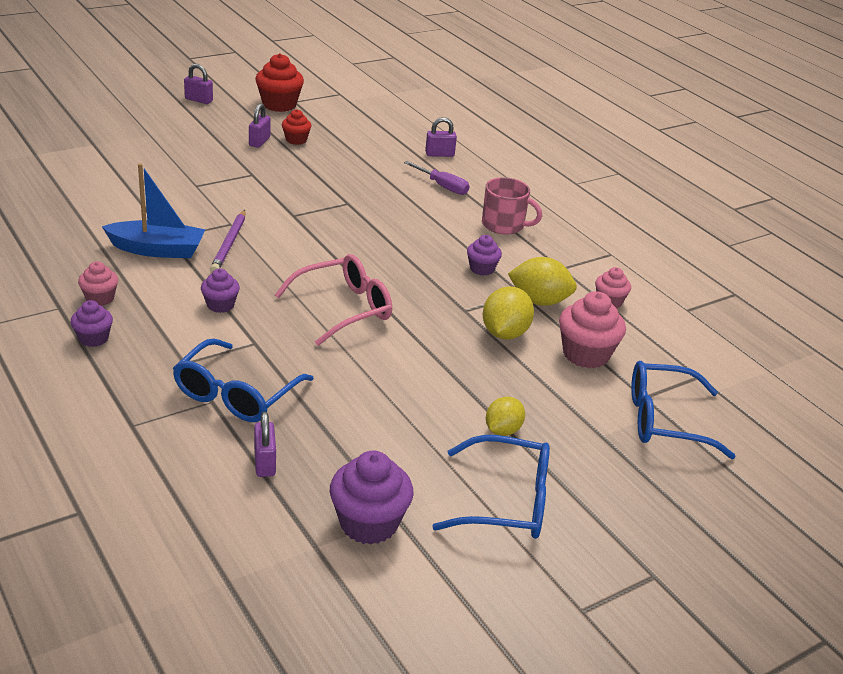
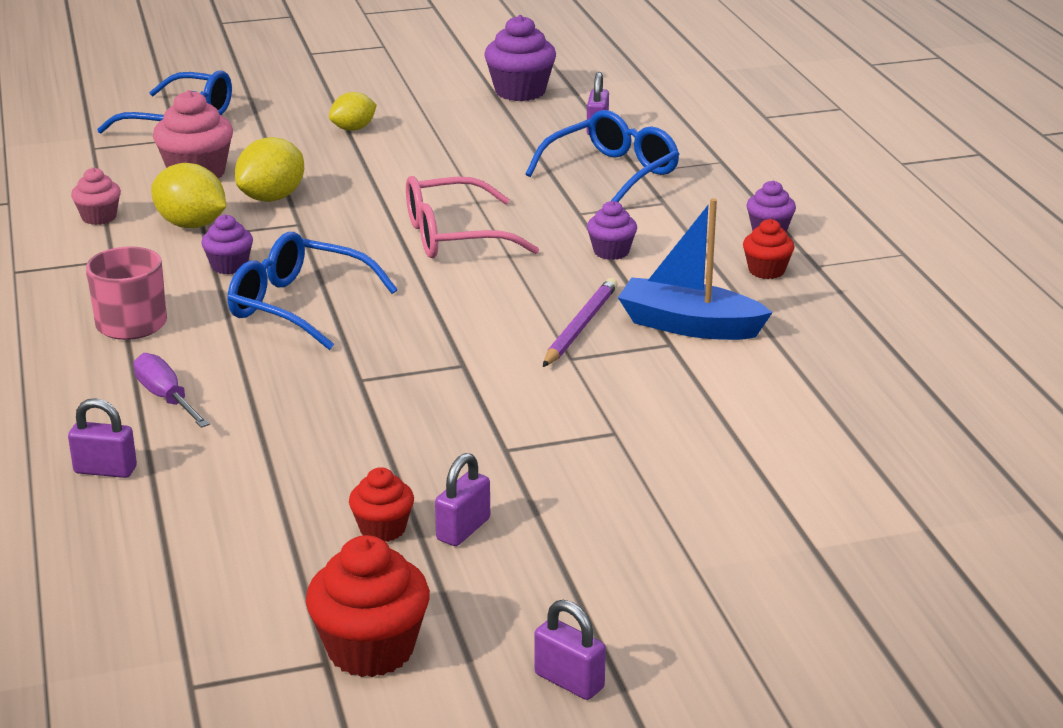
camera: 160 degrees left, 5 degrees down
pink cupcake [78,261,118,306] -> red cupcake [743,219,795,279]
blue glasses [432,435,550,539] -> blue glasses moved to [228,232,398,350]

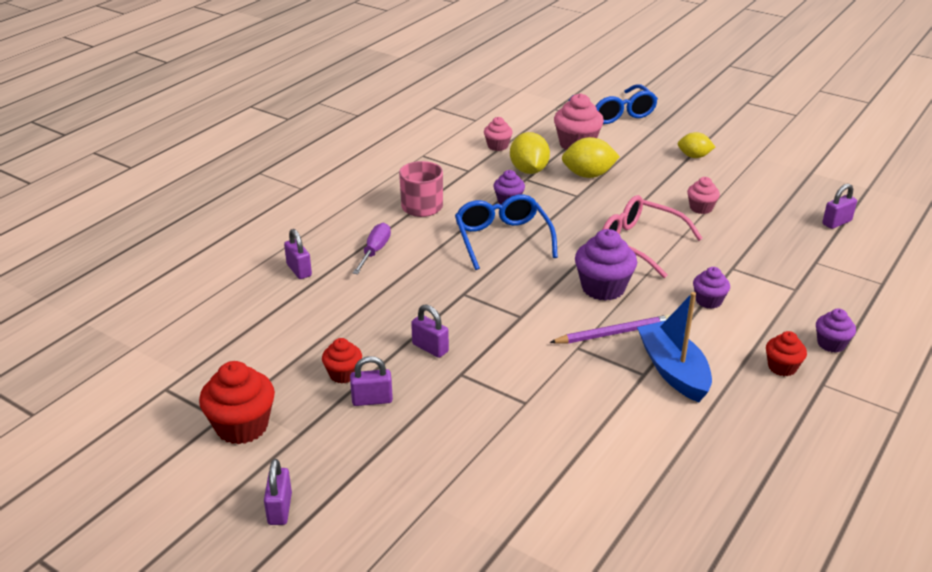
camera: 50 degrees right, 5 degrees up
purple cupcake [484,15,556,101] -> purple cupcake moved to [575,229,637,301]
blue glasses [525,110,679,202] -> none
none -> purple padlock [411,304,449,358]
none -> pink cupcake [687,177,720,214]

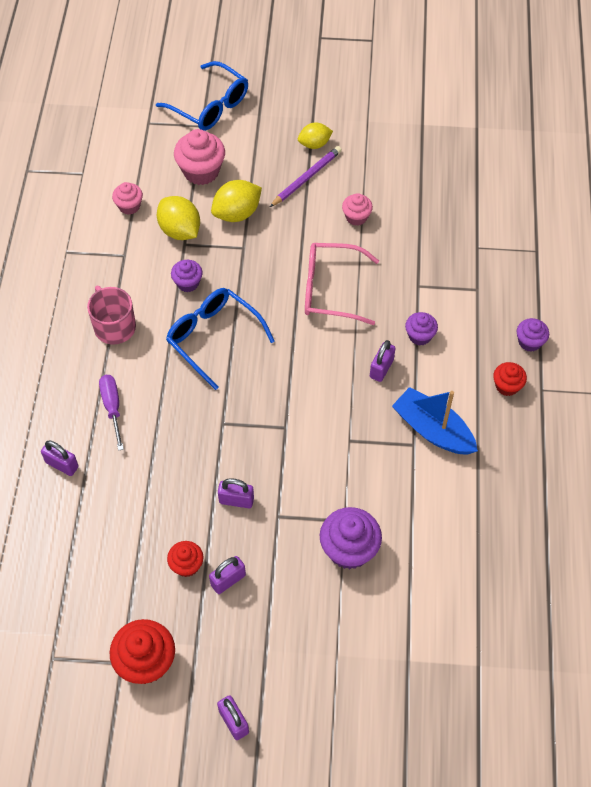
camera: 30 degrees left, 25 degrees up
purple pencil [549,315,671,344] -> purple pencil moved to [270,146,342,207]
purple cupcake [575,229,637,301] -> purple cupcake moved to [320,507,382,569]
purple padlock [822,184,857,229] -> purple padlock moved to [370,340,395,382]

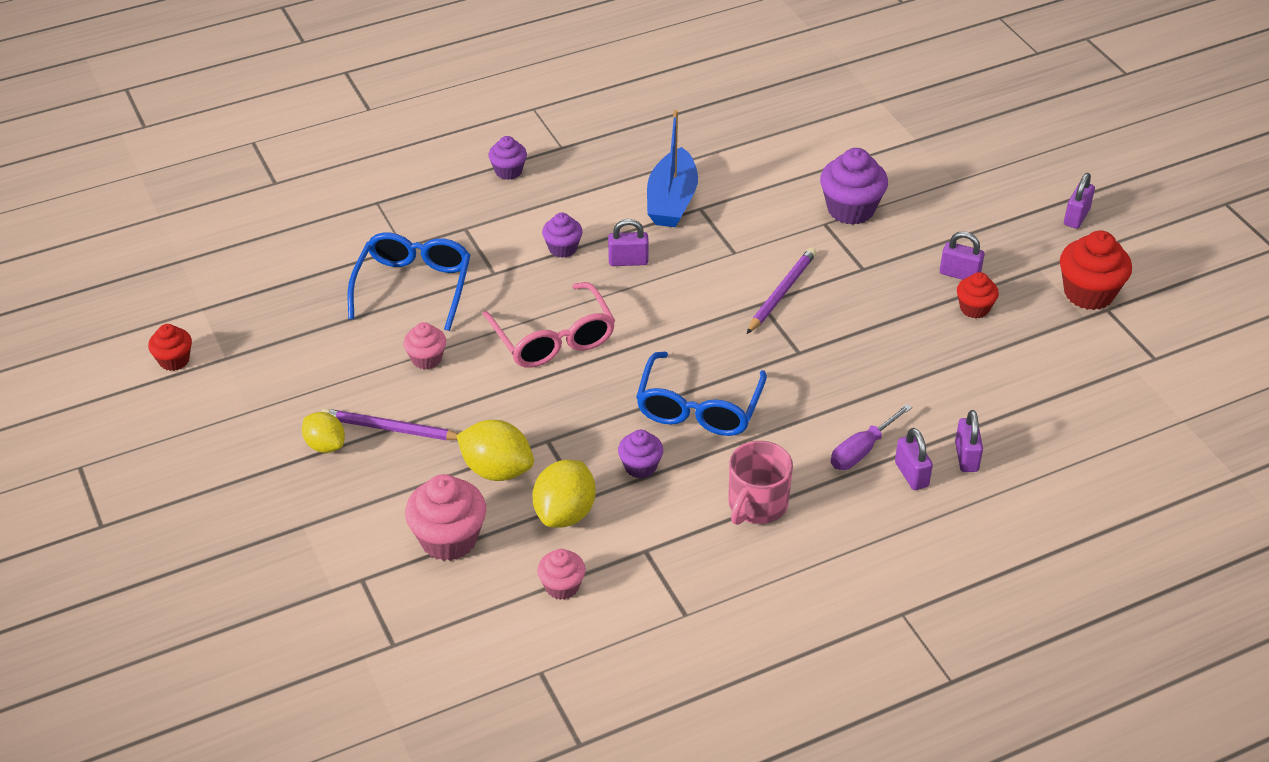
camera: 120 degrees left, 15 degrees down
blue glasses [156,61,248,131] -> blue glasses moved to [348,233,471,331]
purple padlock [218,478,254,508] -> purple padlock moved to [895,428,933,490]
red cupcake [493,362,527,396] -> red cupcake moved to [148,324,192,371]
none -> purple pencil [747,247,817,334]

